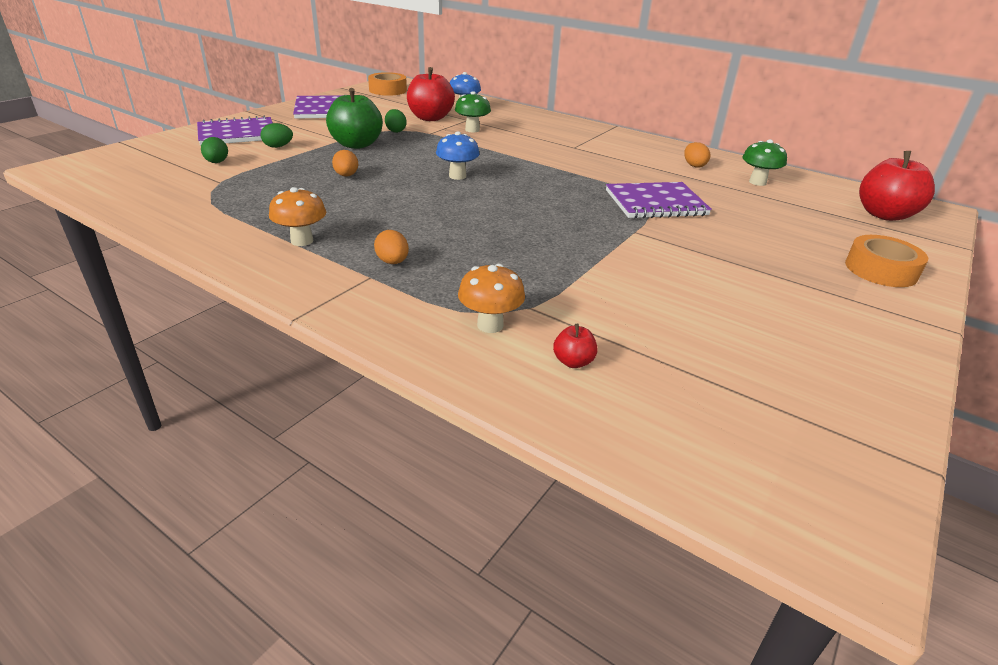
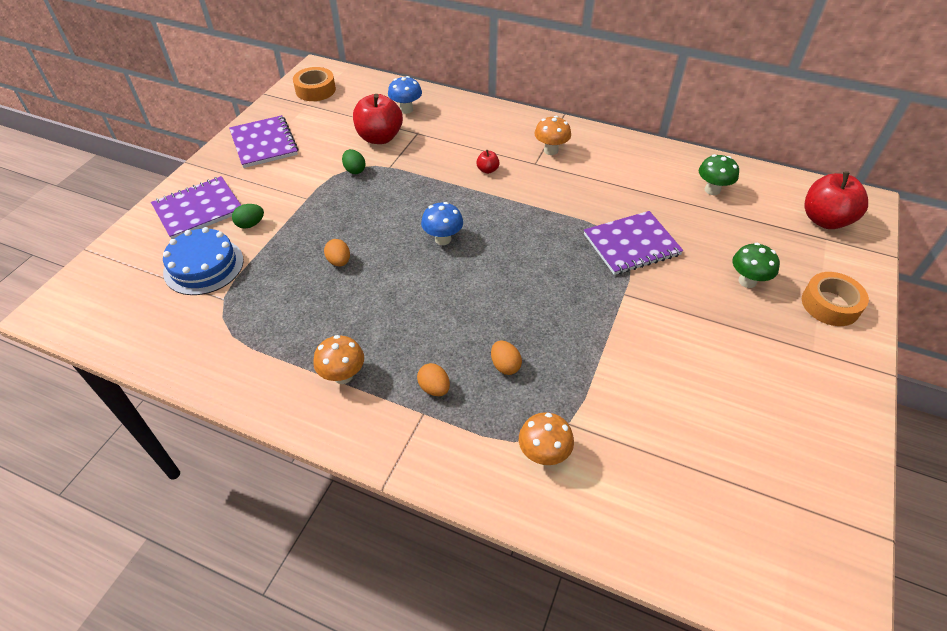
camera: 10 degrees left, 15 degrees up
green egg [201,137,228,163] -> blue cake [163,227,244,295]
green apple [326,88,383,149] -> none
green mushroom [455,91,491,132] -> green mushroom moved to [732,243,780,288]
red apple [553,324,598,368] -> red apple moved to [476,150,500,174]
orange egg [684,142,710,168] -> orange egg moved to [491,341,522,375]
none -> orange mushroom [535,116,571,155]

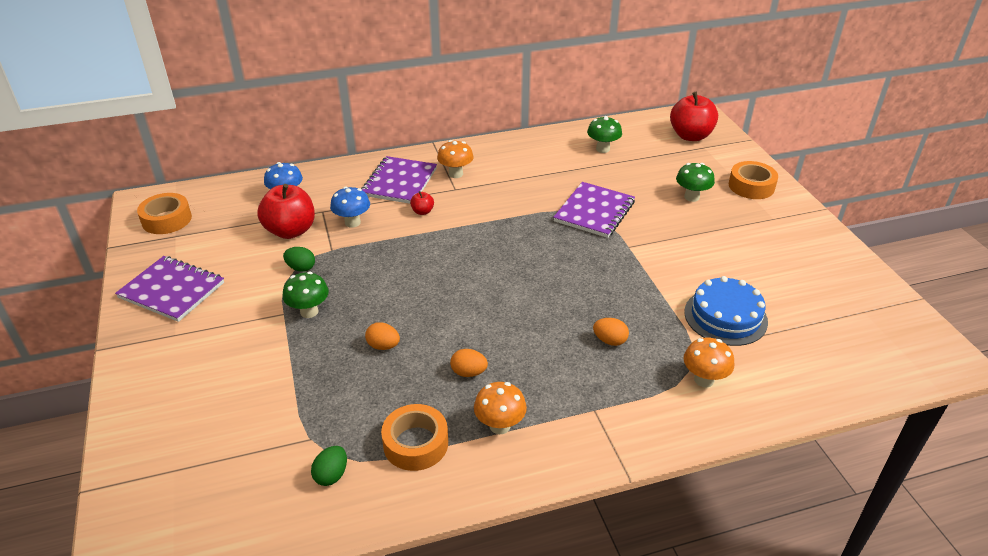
camera: 40 degrees left, 10 degrees down
purple notebook [151,176,241,239] -> purple notebook moved to [361,156,437,204]
blue cake [163,227,244,295] -> blue cake moved to [684,276,768,346]
green egg [232,204,264,229] -> green egg moved to [311,446,347,486]
orange egg [417,363,450,396] -> orange egg moved to [450,349,488,377]
blue mushroom [421,202,463,245] -> blue mushroom moved to [330,187,370,228]
none -> green mushroom [283,272,329,318]
none -> orange tape [381,404,448,471]

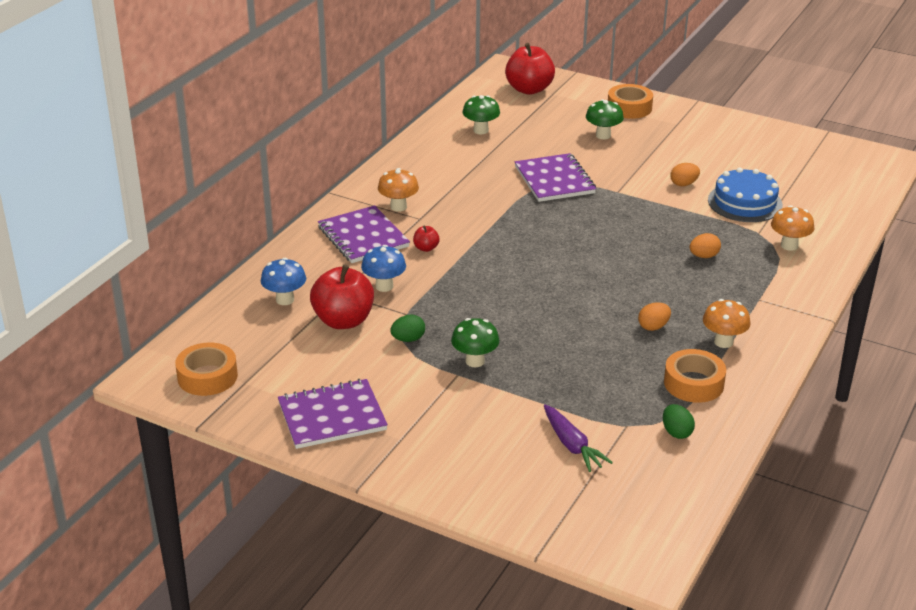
camera: 45 degrees left, 5 degrees down
orange egg [365,322,400,350] -> orange egg moved to [670,163,700,186]
none -> purple carrot [544,404,613,472]

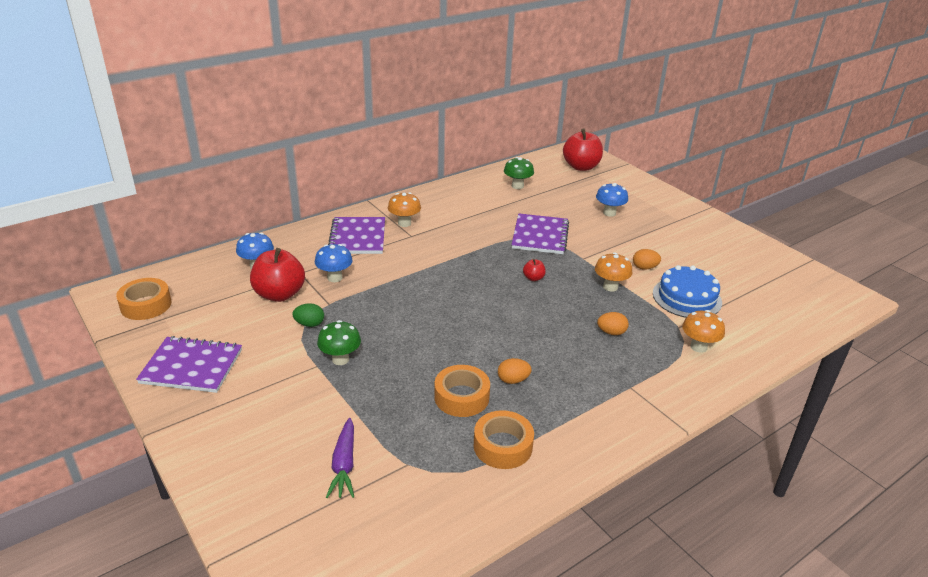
camera: 25 degrees right, 0 degrees up
red apple [413,225,440,252] -> red apple moved to [523,259,546,281]
green mushroom [586,99,624,139] -> blue mushroom [596,183,628,217]
orange tape [608,84,653,119] -> orange tape moved to [434,365,490,417]
green egg [663,404,695,439] -> none
orange mushroom [703,299,751,348] -> orange mushroom moved to [595,252,632,292]

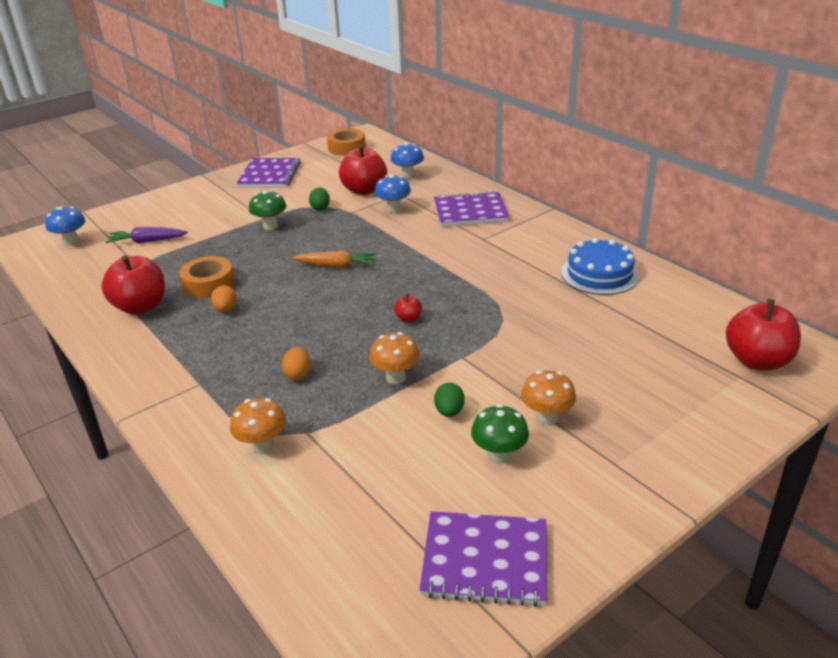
camera: 90 degrees right, 0 degrees up
orange mushroom [388,192,421,227] -> orange mushroom moved to [521,370,576,426]
orange tape [474,410,534,469] -> red apple [101,255,165,315]
green mushroom [504,157,534,189] -> green mushroom moved to [471,404,529,464]
purple notebook [511,213,569,254] -> purple notebook moved to [420,511,547,607]
blue mushroom [596,183,628,217] -> blue mushroom moved to [45,206,86,246]
orange egg [633,249,661,270] -> green egg [434,383,465,417]
blue cake [653,265,722,318] -> blue cake moved to [561,238,639,295]
none -> orange carrot [292,251,377,268]

